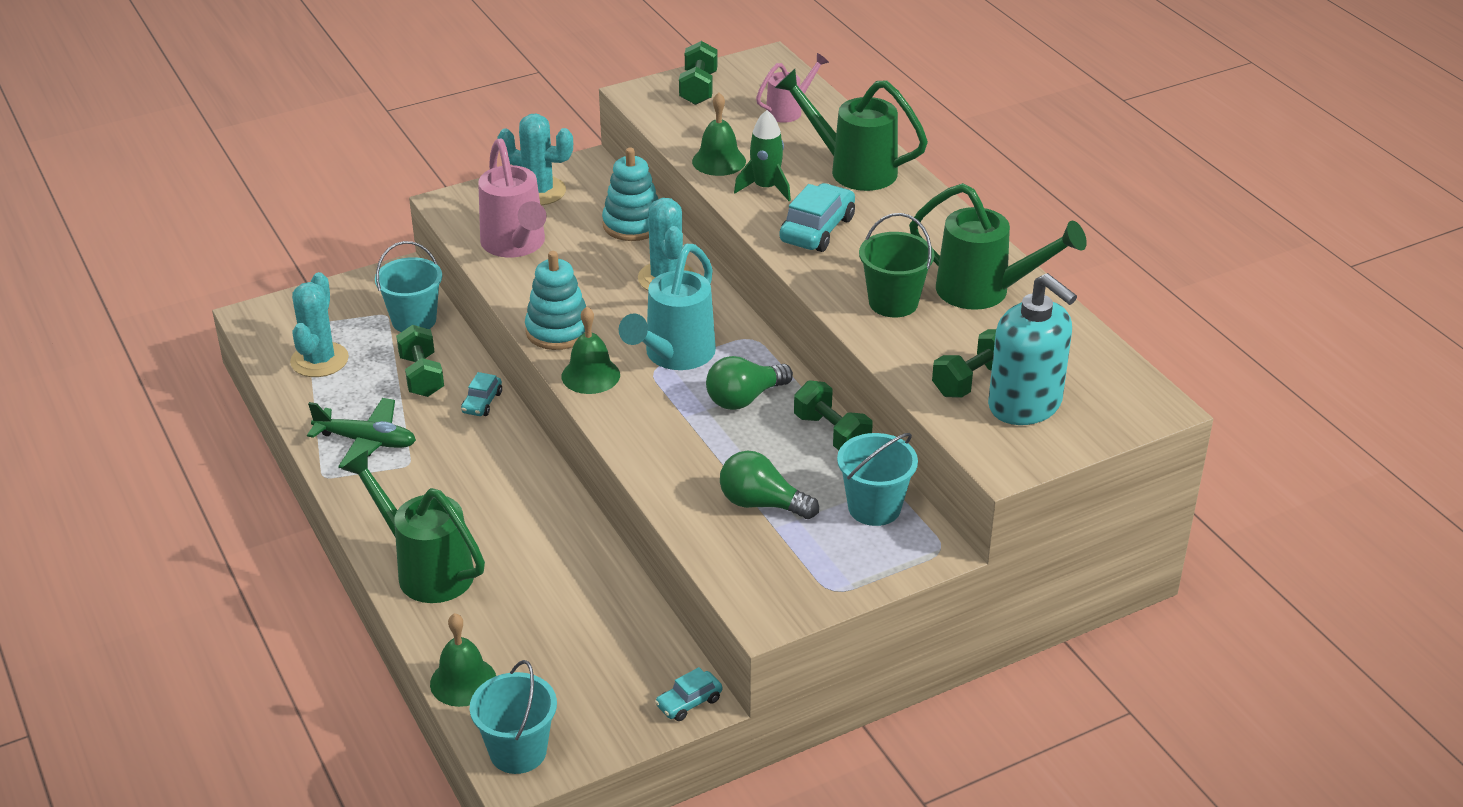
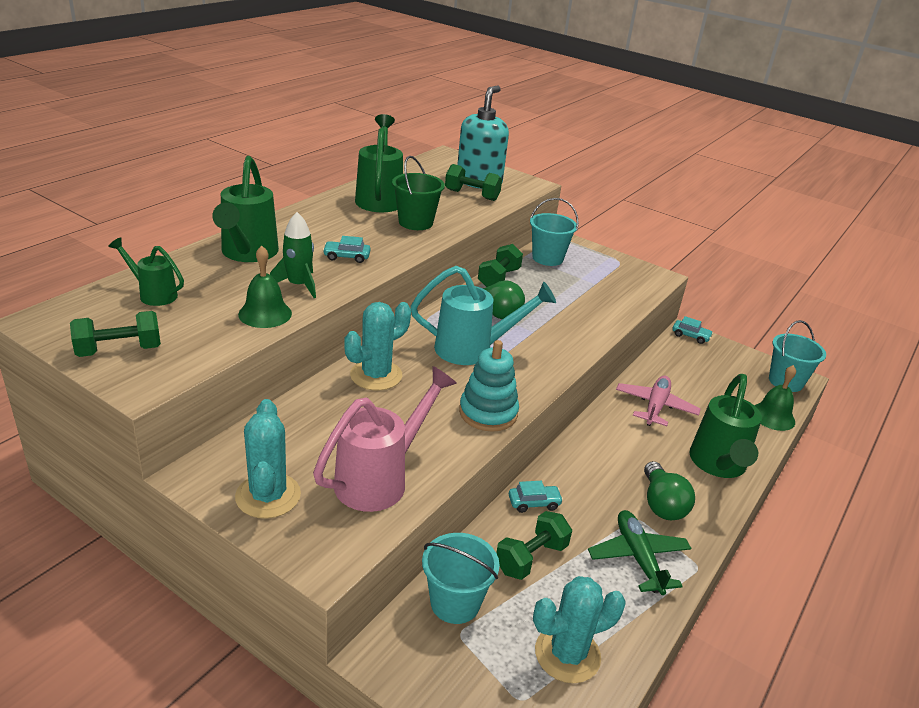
camera: 120 degrees left, 5 degrees down
green bell [562,307,620,394] -> none
turquoise stacking toy [602,148,659,241] -> none
green light bulb [720,450,819,519] -> green light bulb moved to [644,461,695,520]
pink watering can [756,53,829,123] -> green watering can [108,237,184,306]
turquoise car [779,183,855,252] -> turquoise car [323,236,371,263], size x0.57
none -> pink plane [616,376,701,426]

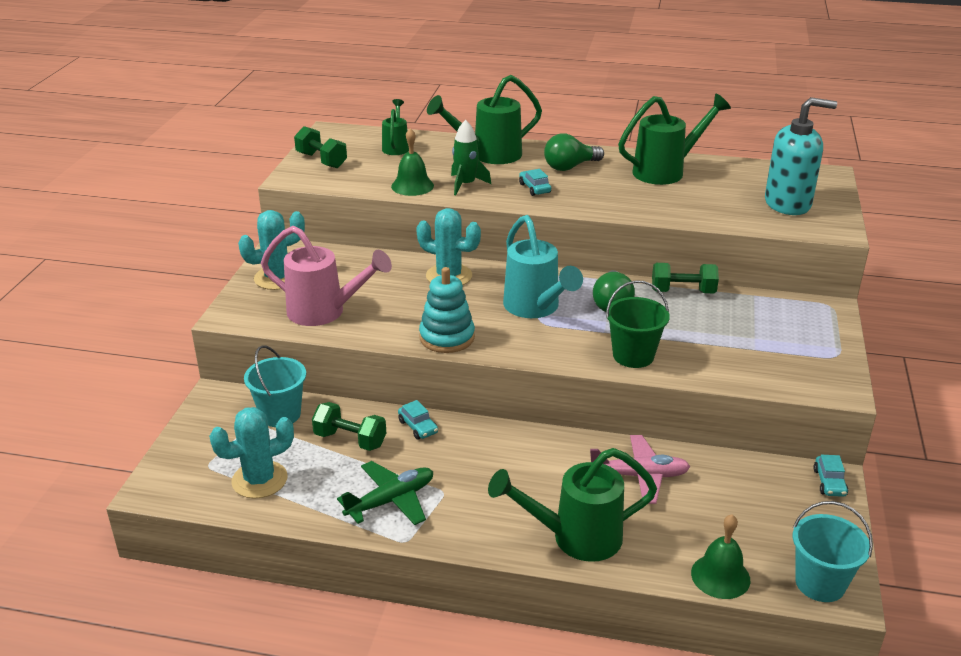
camera: 70 degrees right, 0 degrees up
green bucket [392,156,445,230] -> green bucket moved to [606,280,670,368]
green dumbbell [445,164,502,201] -> none
turquoise bucket [530,198,579,266] -> none
turquoise cactus [533,576,626,683] -> turquoise cactus turned 75 degrees counterclockwise [209,407,294,498]
green light bulb [644,461,695,520] -> green light bulb moved to [544,134,604,171]

